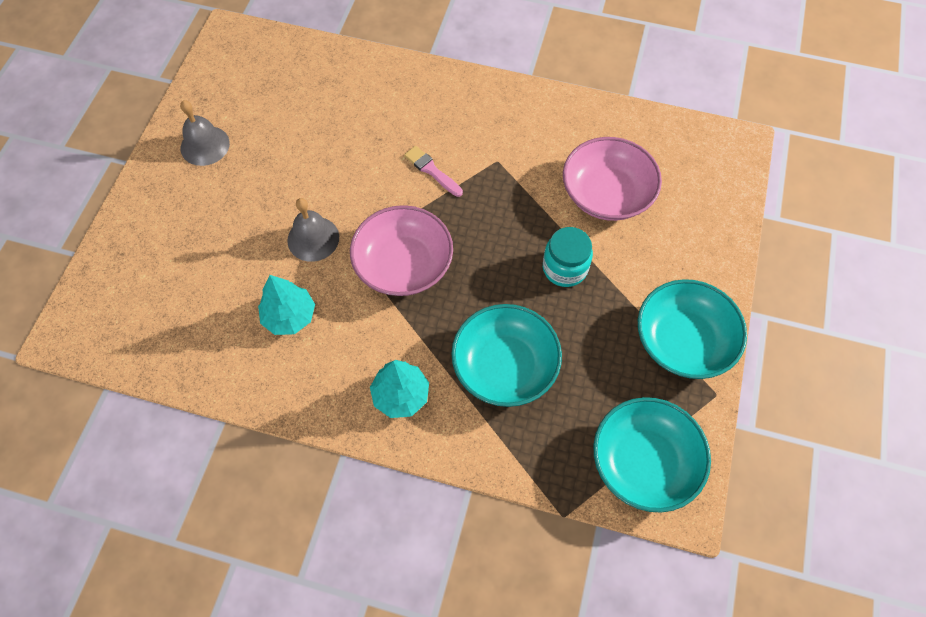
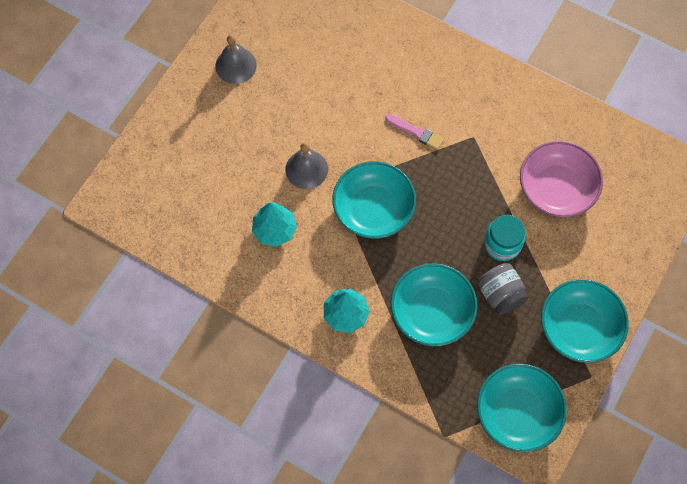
camera: 15 degrees right, 5 degrees up
pink bowl [350,205,453,296] -> turquoise bowl [333,161,416,239]
pink brush [404,146,463,197] -> pink brush turned 150 degrees clockwise [385,114,444,150]
none -> grey jar [478,263,529,315]

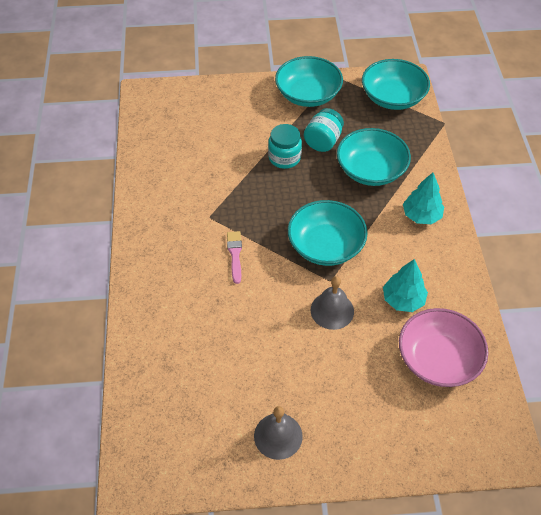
camera: 125 degrees left, 15 degrees down
grey jar [478,263,529,315] -> turquoise jar [304,108,344,152]
pink bowl [520,141,603,217] -> pink bowl moved to [399,308,488,387]

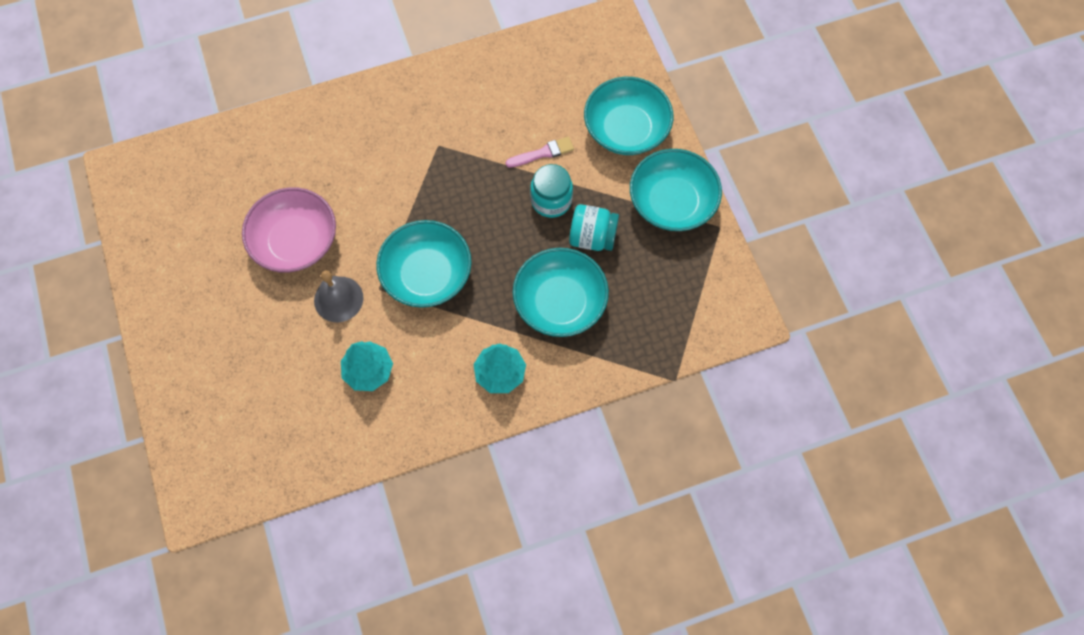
camera: 75 degrees right, 15 degrees up
pink brush [227,231,242,284] -> pink brush moved to [506,137,574,168]
grey bell [254,406,303,460] -> none
turquoise bowl [362,59,430,110] -> turquoise bowl moved to [584,77,674,155]
pink bowl [399,308,488,387] -> pink bowl moved to [242,187,336,272]

